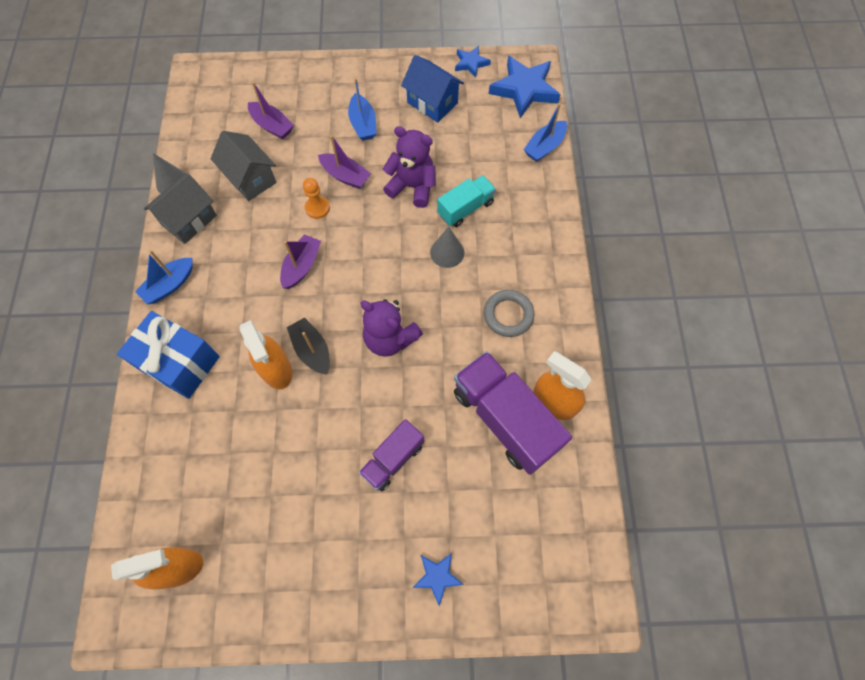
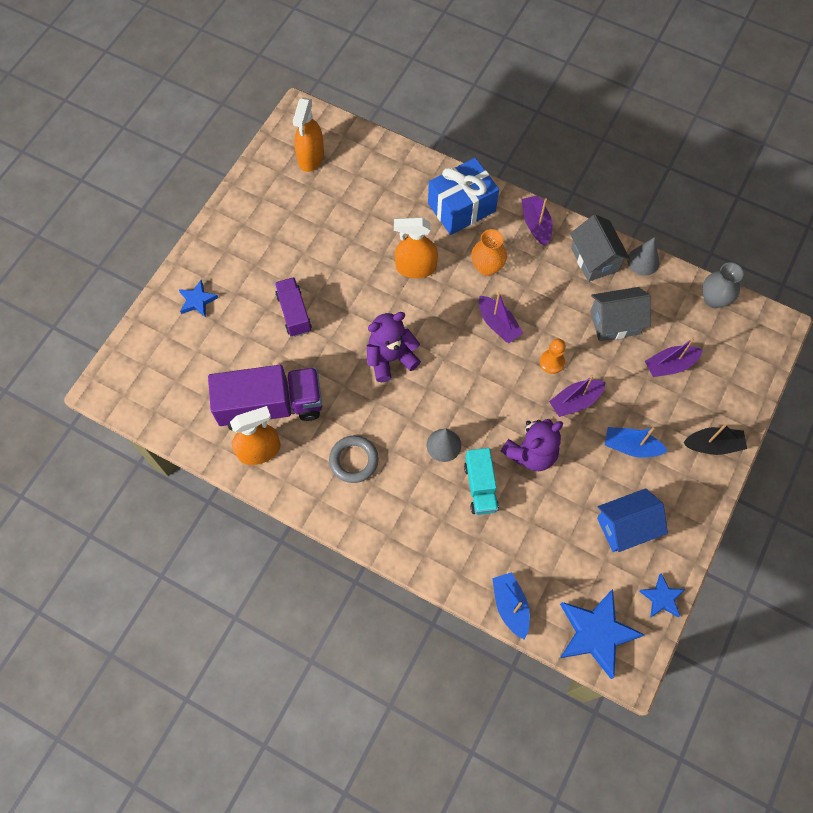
camera: 120 degrees right, 0 degrees up
blue boat [135,250,193,304] -> purple boat [521,195,553,245]
black boat [287,317,330,375] -> black boat moved to [684,424,747,455]
none -> orange vase [471,229,507,276]
none -> grey vase [702,262,744,308]

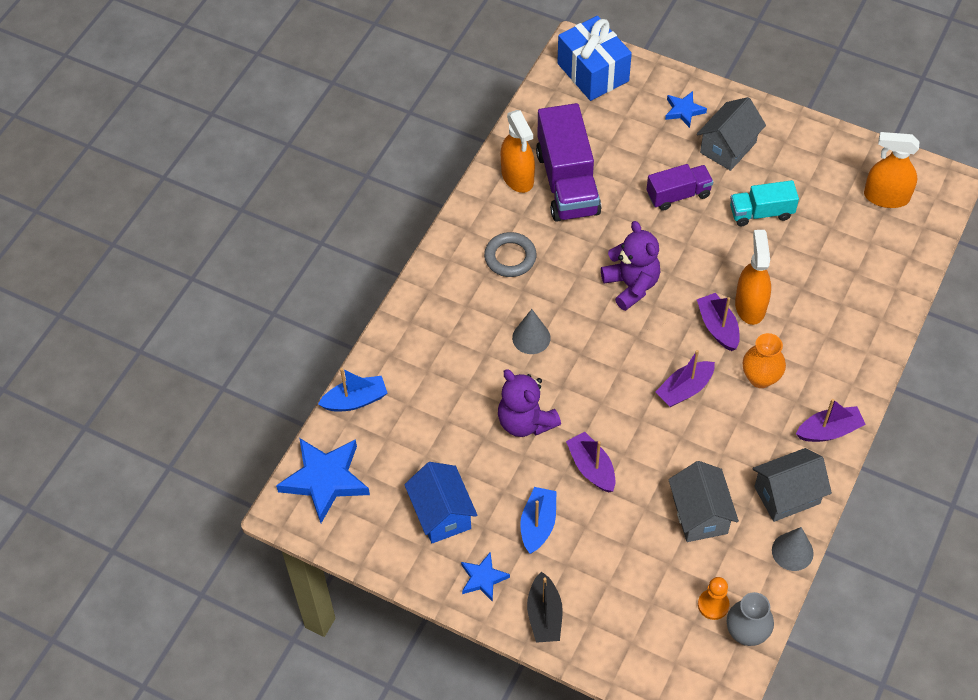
camera: 90 degrees right, 10 degrees down
blue gift [428,158,499,235] -> blue gift moved to [557,16,632,101]
turquoise truck [464,448,499,515] -> turquoise truck moved to [730,180,799,226]
orange pawn [540,339,566,374] -> orange pawn moved to [698,577,730,620]
blue star [639,574,685,618] -> blue star moved to [461,552,510,602]
purple boat [645,338,703,377] -> purple boat moved to [697,293,740,351]
none -> grey house [697,97,766,171]

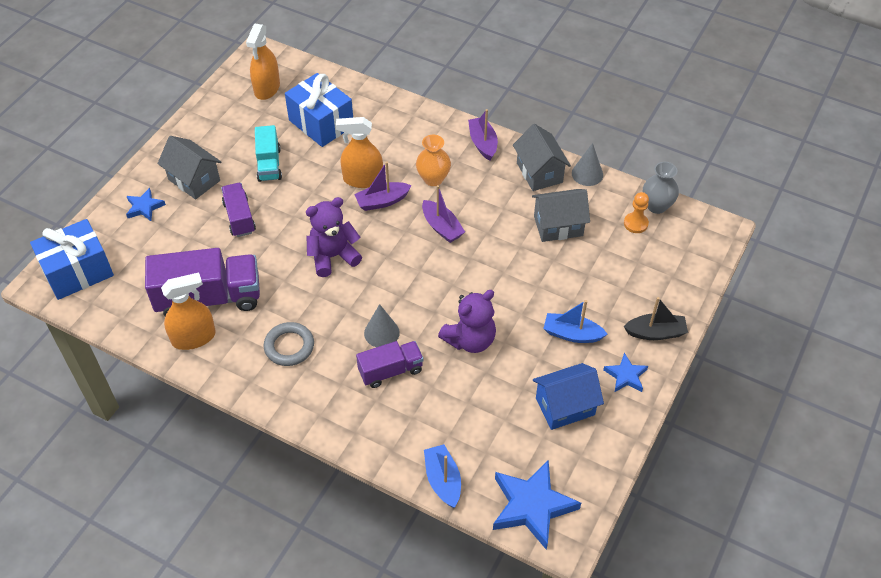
camera: 90 degrees left, 5 degrees down
purple boat [566,432,615,493] -> none
none -> blue gift [285,73,353,147]
none -> purple truck [356,341,424,388]

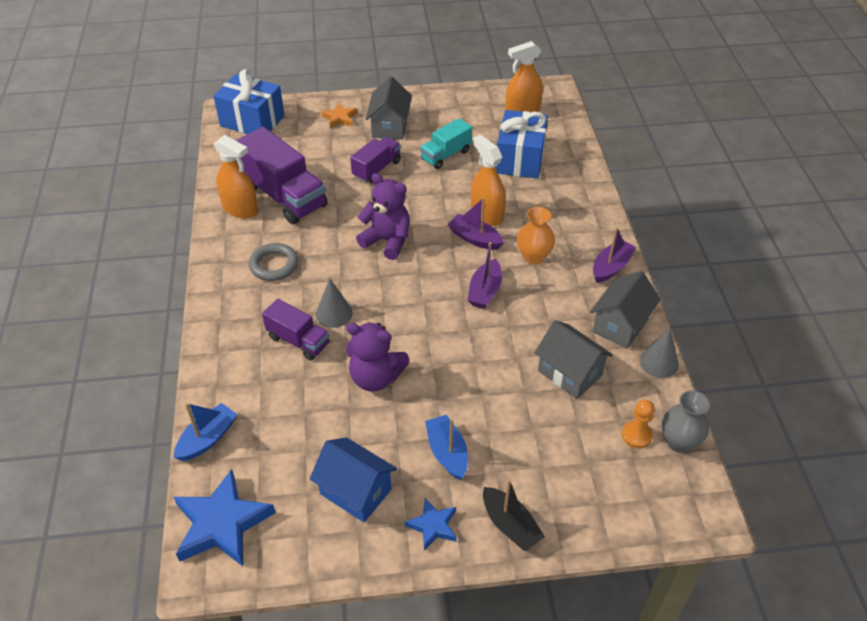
camera: 55 degrees right, 5 degrees down
blue star [126,188,166,221] -> orange star [321,103,357,128]

